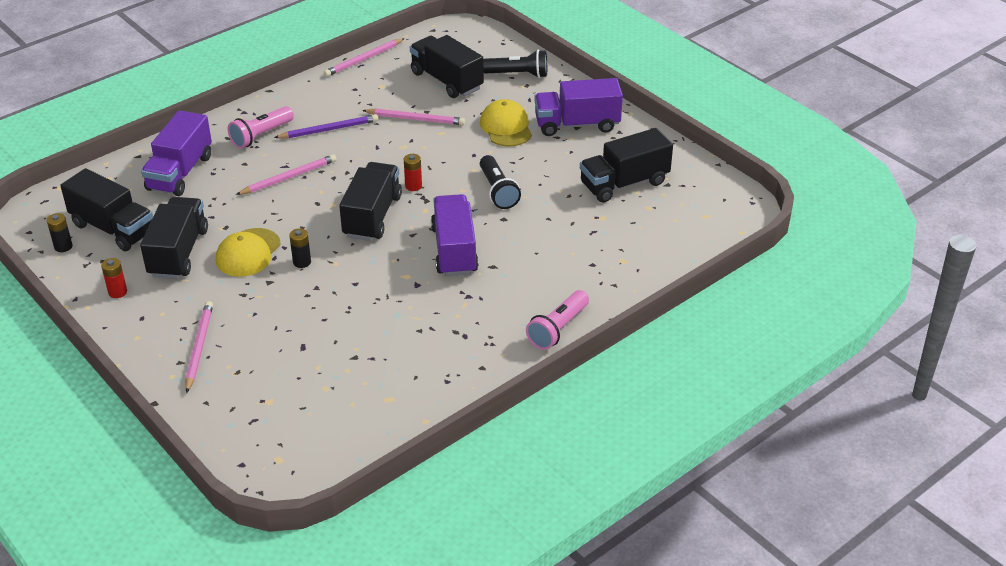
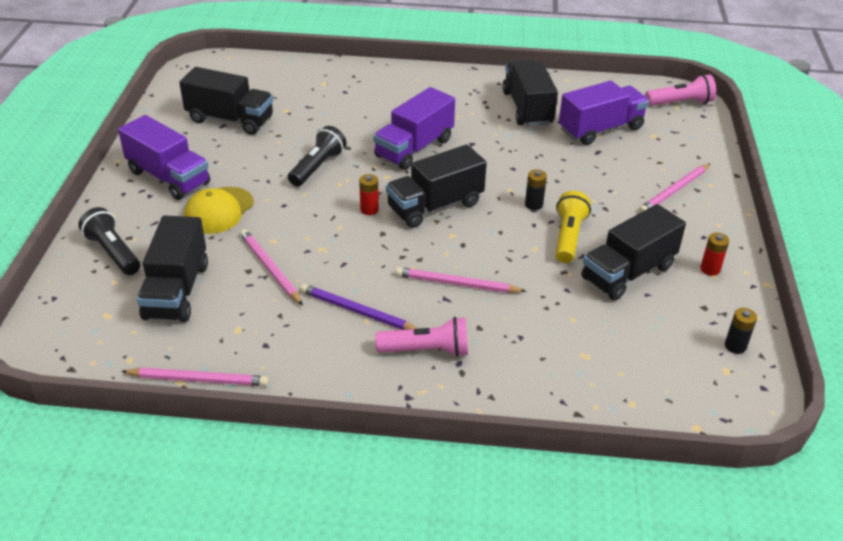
camera: 135 degrees left, 0 degrees up
black truck [60,168,153,251] -> black truck moved to [502,60,558,127]
purple truck [141,110,212,196] -> purple truck moved to [559,81,649,145]
yellow cap [216,228,281,277] -> yellow flashlight [556,191,591,263]
pink flashlight [526,290,589,350] -> pink flashlight moved to [645,74,716,106]

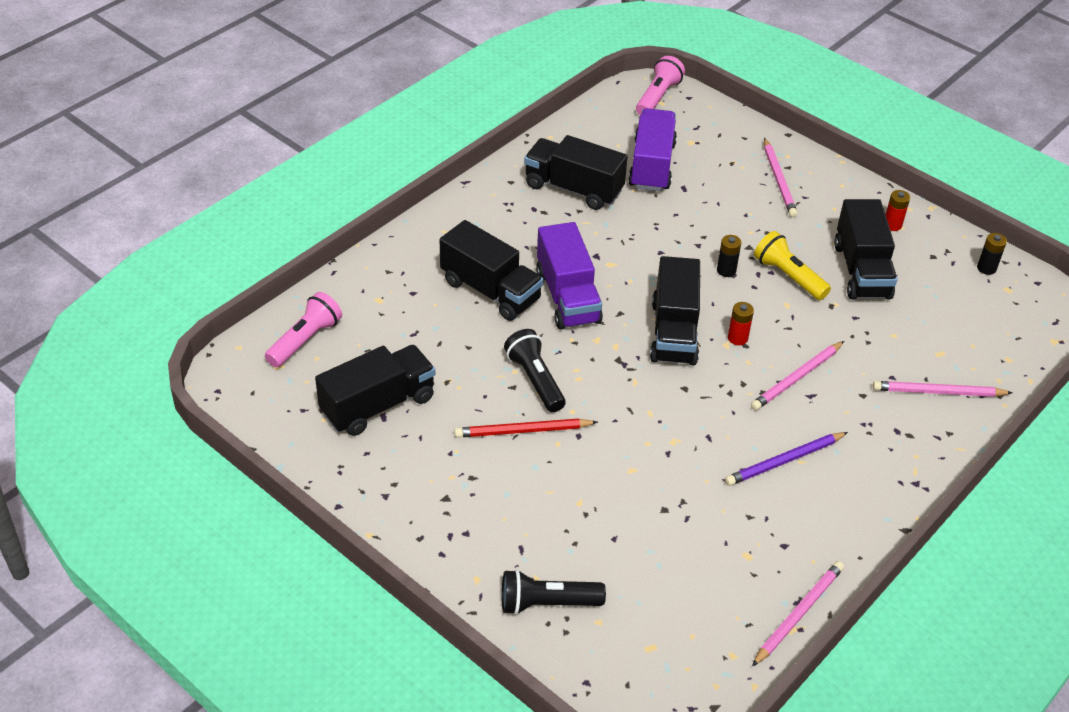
camera: 55 degrees left, 5 degrees up
purple truck [118,115,210,200] -> none
black truck [137,215,208,322] -> black truck moved to [440,220,543,321]
yellow cap [184,187,254,234] -> none
pink pencil [240,229,303,305] -> pink pencil moved to [873,381,1012,397]
red battery [359,174,379,215] -> red battery moved to [728,302,754,345]
pink flashlight [375,317,468,357] -> pink flashlight moved to [265,292,342,367]
none -> red pencil [454,418,598,438]

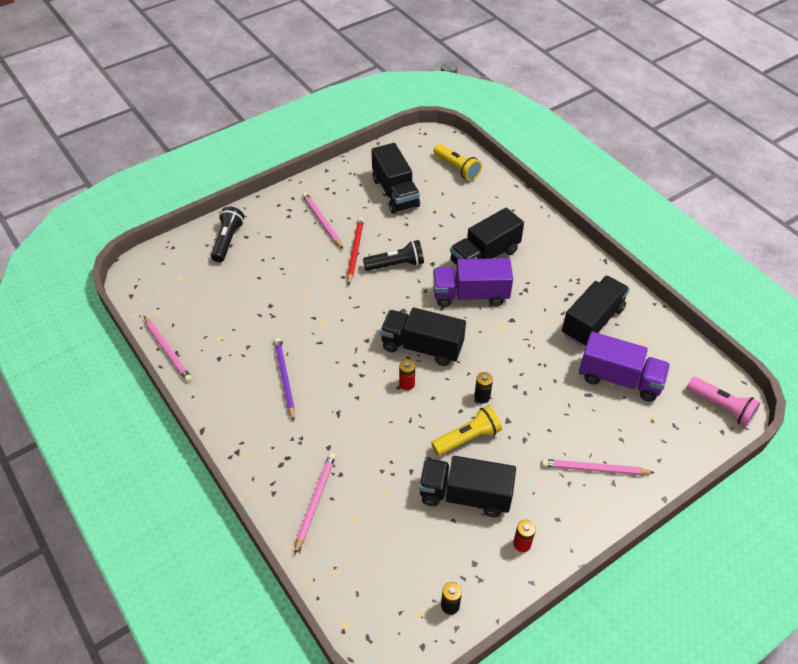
camera: 105 degrees right, 5 degrees up
pink flashlight [265,292,342,367] -> yellow flashlight [433,144,482,181]
pink pencil [751,341,844,410] -> pink pencil moved to [302,192,343,249]

